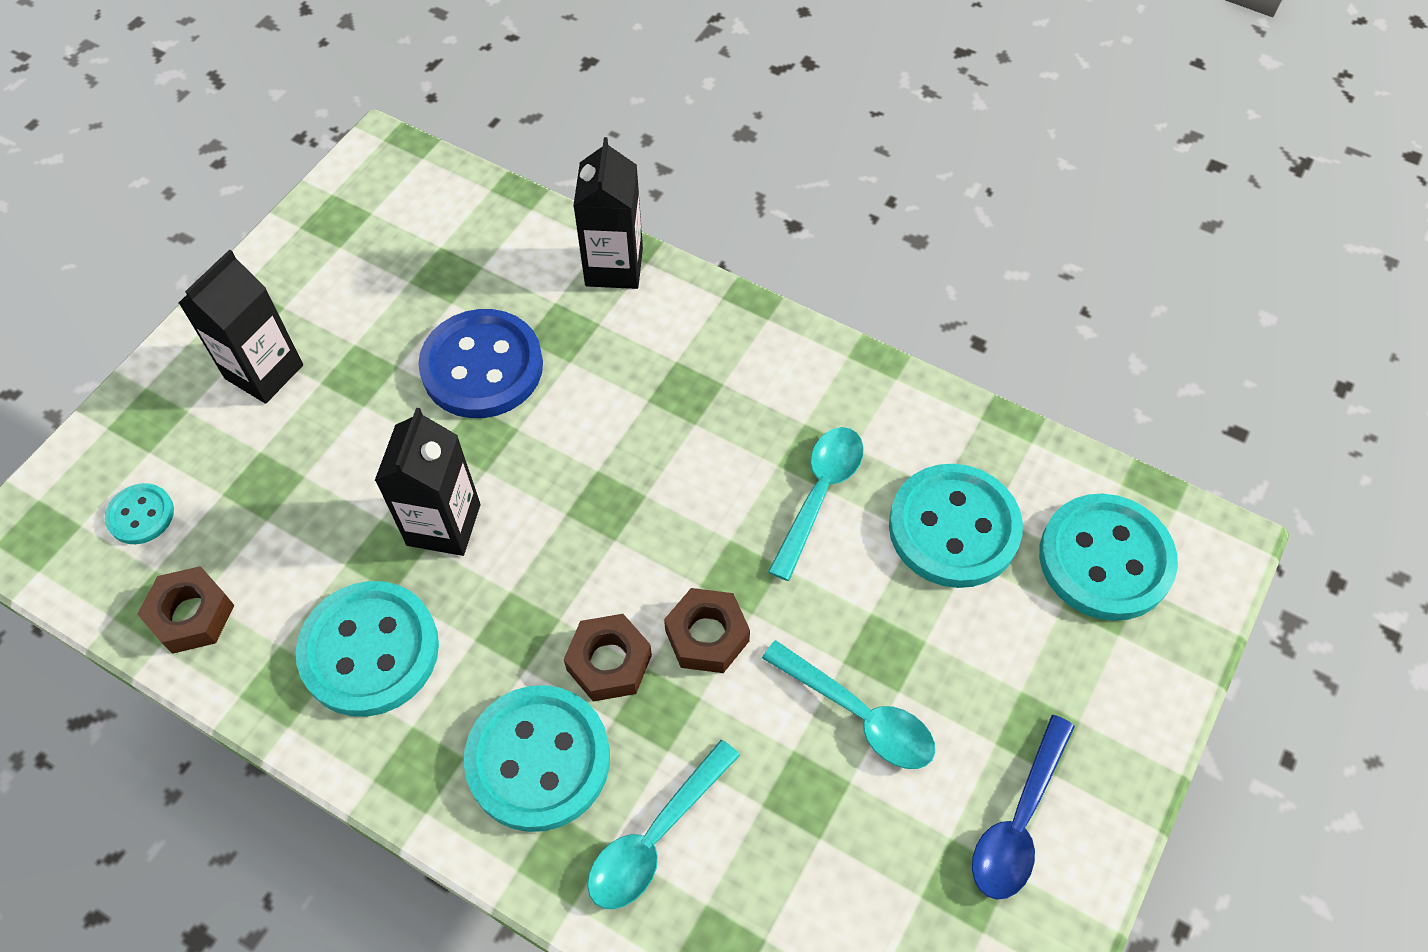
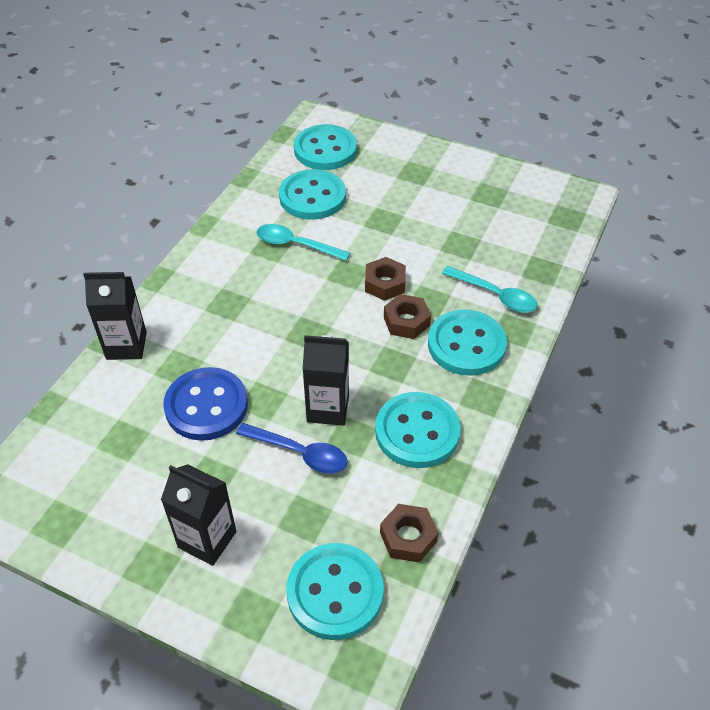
camera: 95 degrees left, 10 degrees down
turquoise button [105,483,174,544] -> turquoise button [286,543,384,640], size x2.01
turquoise spoon [762,640,935,769] -> none
blue spoon [972,715,1075,899] -> blue spoon moved to [236,423,348,474]

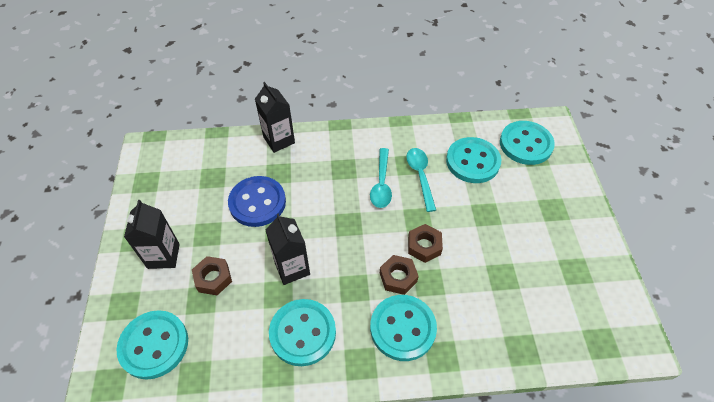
camera: 60 degrees right, 5 degrees up
blue spoon [236,423,348,474] -> none
brown nut [380,504,439,563] -> brown nut moved to [192,256,232,295]
turquoise spoon [442,266,537,313] -> turquoise spoon moved to [370,148,392,208]

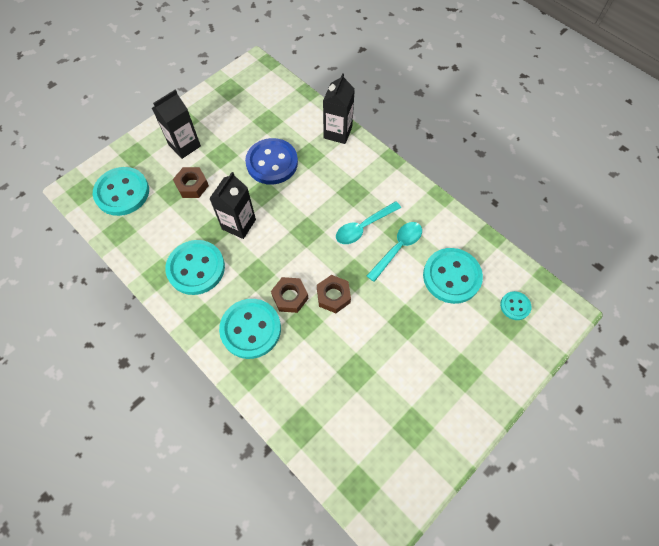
camera: 50 degrees right, 10 degrees up
turquoise button [500,121,555,165] -> turquoise button [500,291,531,320], size x0.50

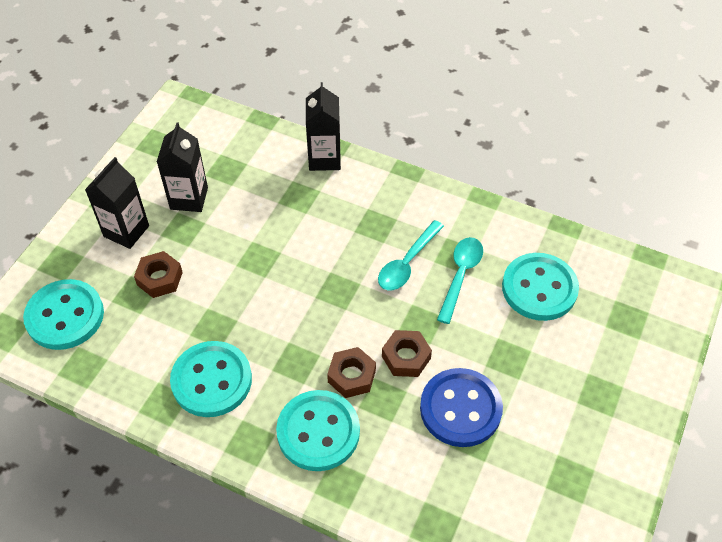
camera: 20 degrees left, 10 degrees down
black carton [209,172,256,239] -> black carton moved to [157,122,208,212]
blue button [245,138,298,185] -> blue button moved to [420,368,503,447]
turquoise button [500,291,531,320] -> none

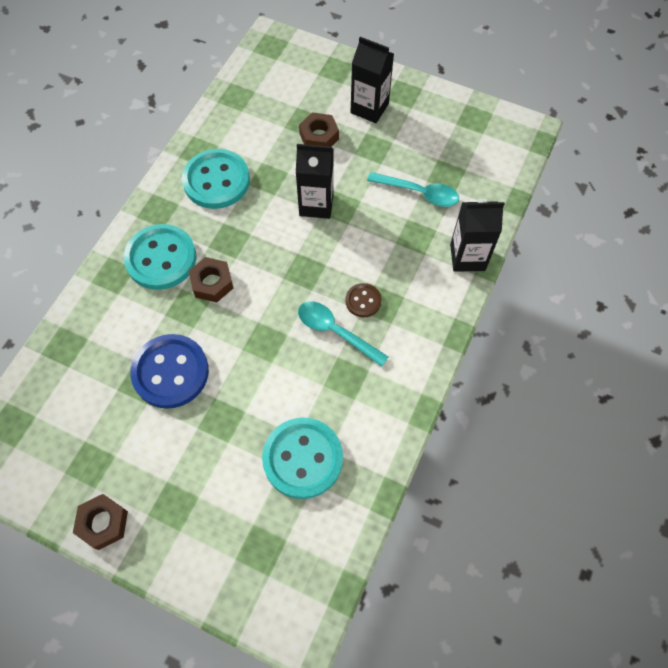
camera: 90 degrees right, 10 degrees up
turquoise button [23,279,104,350] -> none
black carton [157,122,208,212] -> black carton moved to [296,144,334,219]
brown nut [382,330,432,377] -> brown nut moved to [73,494,128,550]
turquoise spoon [437,237,483,324] -> turquoise spoon moved to [367,172,459,207]
none -> brown button [345,283,382,317]

